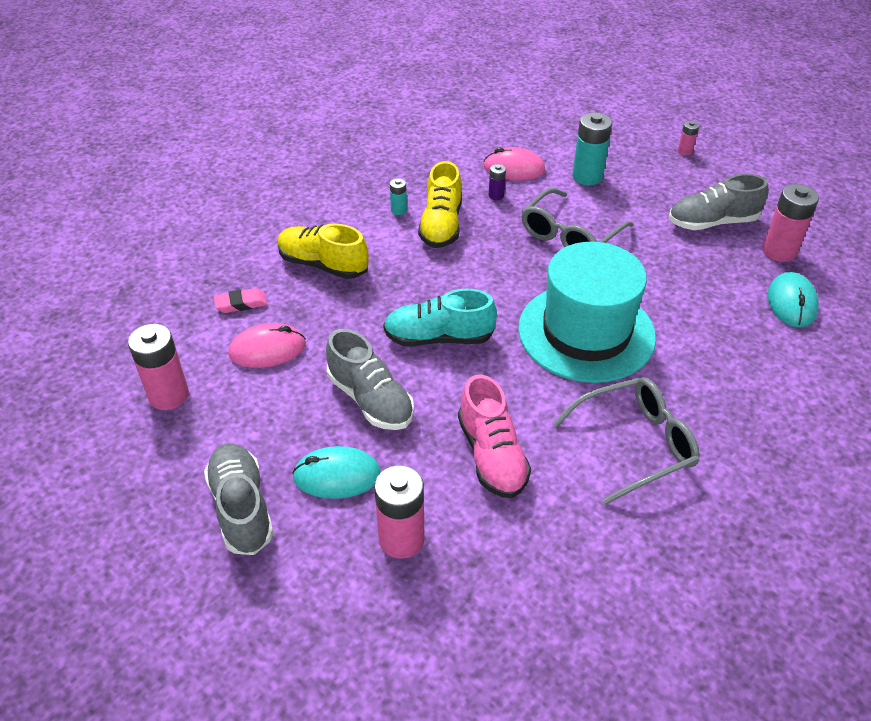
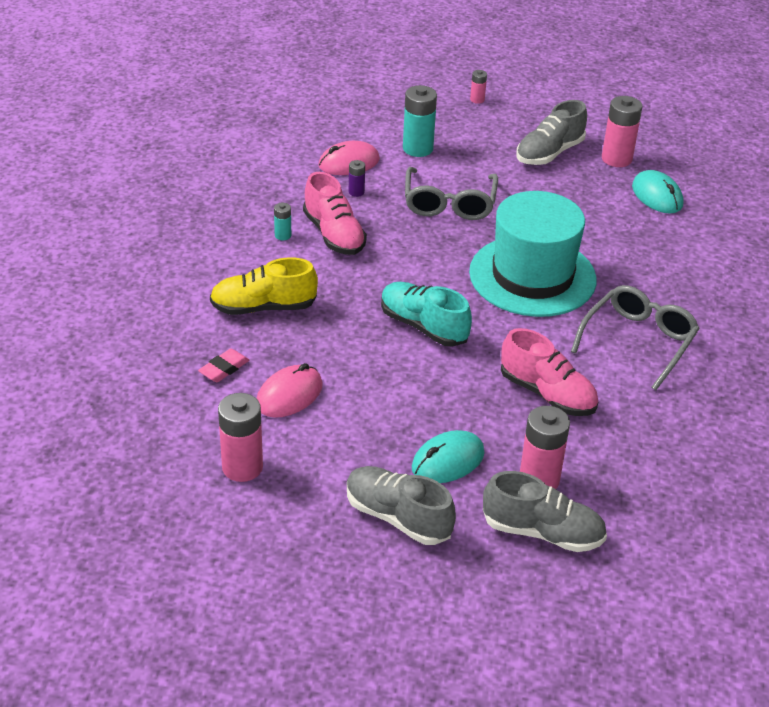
camera: 35 degrees left, 5 degrees down
grey shoe [326,329,414,430] -> grey shoe moved to [483,471,607,552]
turquoise shoe [383,289,497,346] -> turquoise shoe turned 75 degrees clockwise [381,282,472,347]
yellow shoe [418,161,462,248] -> pink shoe [303,172,367,255]

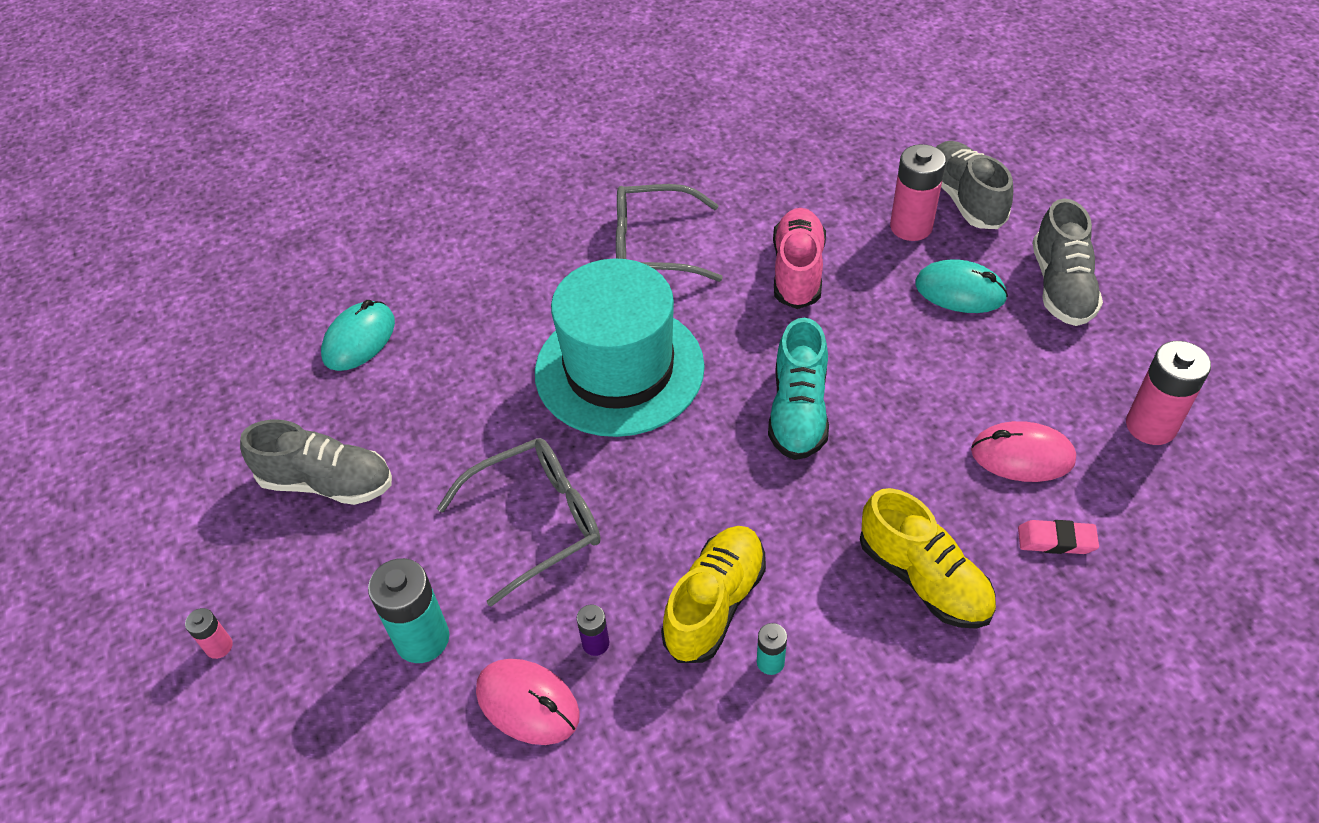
camera: 120 degrees left, 10 degrees up
pink shoe [303,172,367,255] -> yellow shoe [661,526,766,663]
pink battery [602,96,642,167] -> none

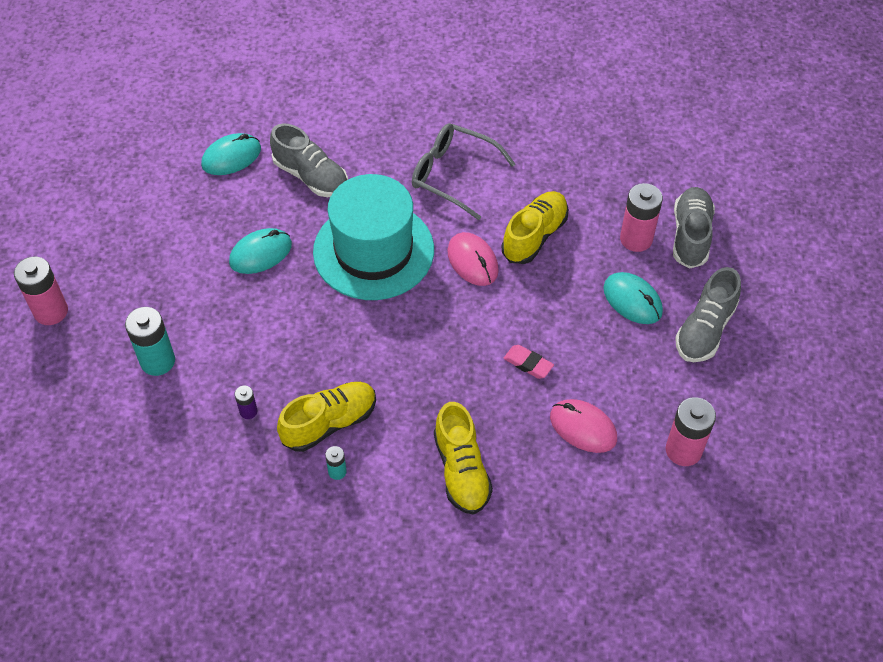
camera: 25 degrees right, 5 degrees up
pink battery [185,608,233,659] -> pink battery [14,257,68,325], size x2.01
grey shoe [240,419,392,505] -> grey shoe moved to [270,124,348,197]
grey glasses [437,438,601,607] -> none
pink mouse [476,659,580,745] -> pink mouse moved to [447,232,499,286]
turquoise shoe [768,318,829,460] -> none
pink shoe [773,208,826,309] -> yellow shoe [502,191,568,264]
pink eraser [1018,520,1099,554] -> pink eraser moved to [503,345,554,379]
none -> turquoise mouse [229,228,292,274]

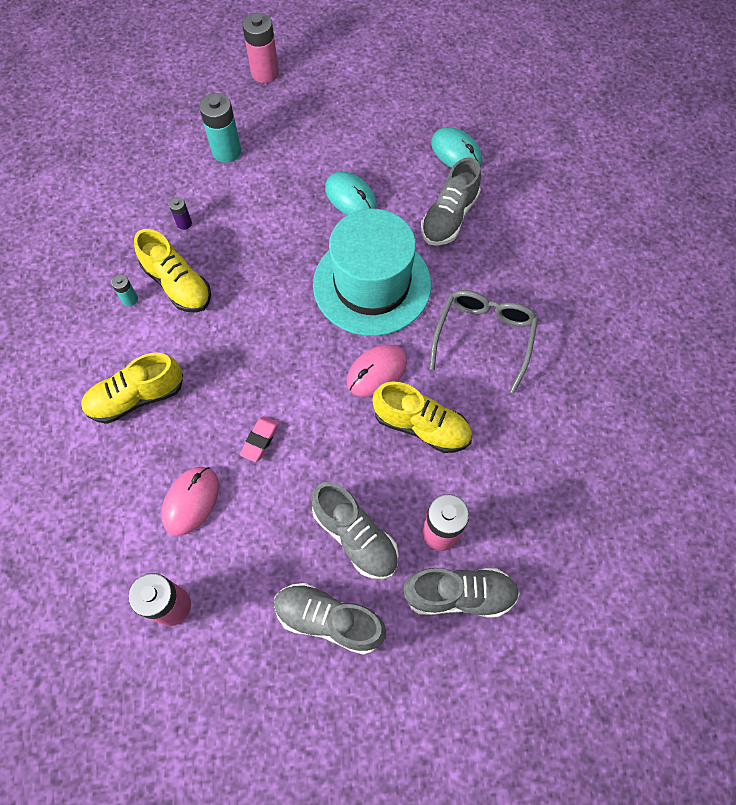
camera: 80 degrees right, 10 degrees up
turquoise mouse [603,272,663,324] -> grey shoe [311,482,399,579]

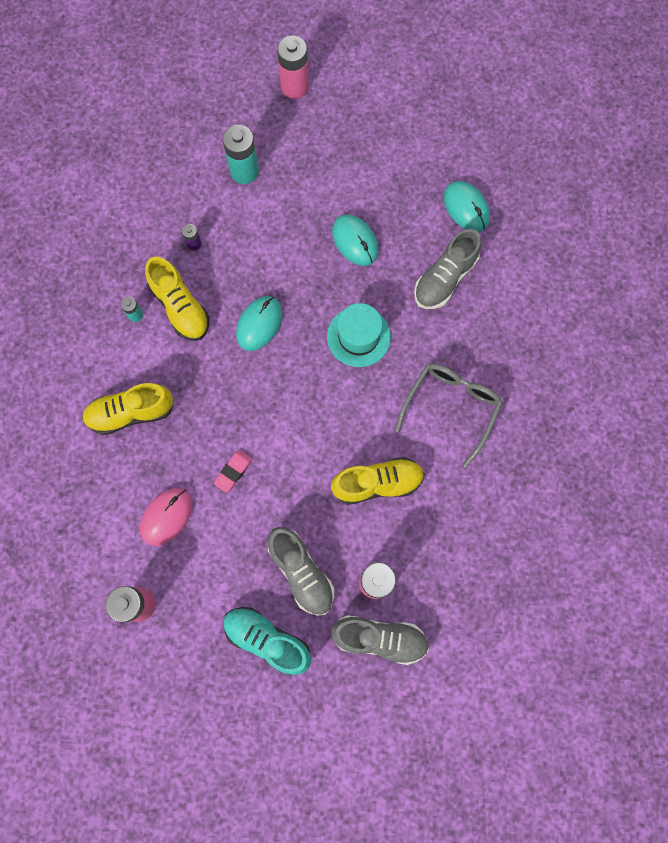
camera: 10 degrees right, 10 degrees up
grey shoe [274,583,386,655] -> turquoise shoe [223,607,311,675]
turquoise hat [313,209,431,336] -> turquoise hat [327,303,391,367], size x0.58
pink mouse [346,345,407,397] -> none
yellow shoe [372,381,472,453] -> yellow shoe turned 45 degrees counterclockwise [331,457,425,505]
none -> turquoise mouse [236,296,282,351]

